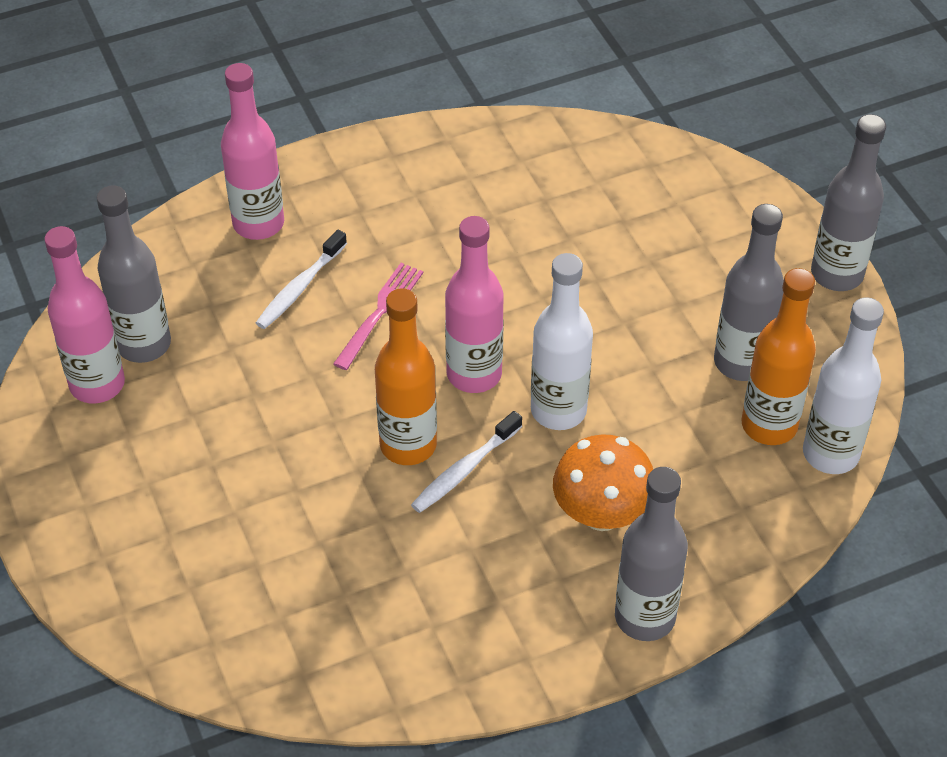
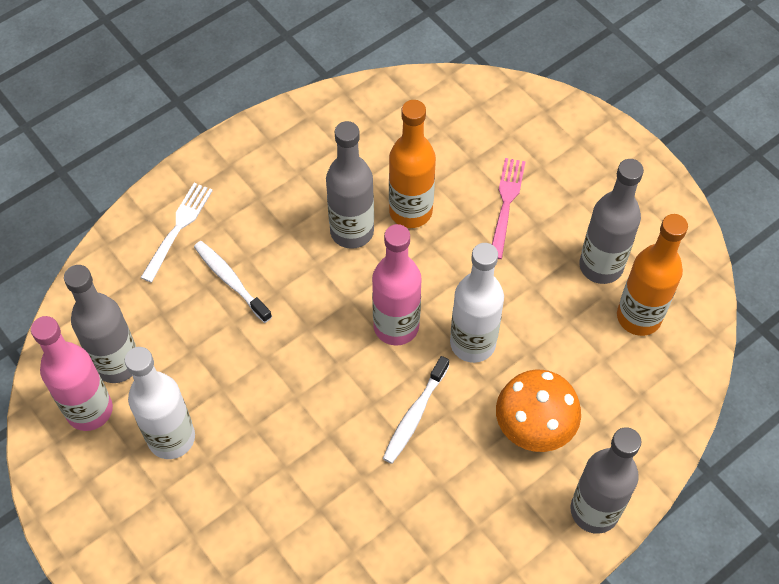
camera: 15 degrees left, 10 degrees up
pink bottle [221,63,284,240] -> white fork [140,183,213,282]
white toothbrush [256,230,347,329] -> white toothbrush turned 120 degrees clockwise [194,241,272,323]
pink fork [333,263,423,370] -> pink fork moved to [492,158,526,259]
orange bottle [375,288,437,465] -> orange bottle moved to [389,100,436,228]
white bottle [803,297,884,474] -> white bottle moved to [125,347,195,459]
grey bottle [811,114,886,291] -> grey bottle moved to [326,121,374,249]

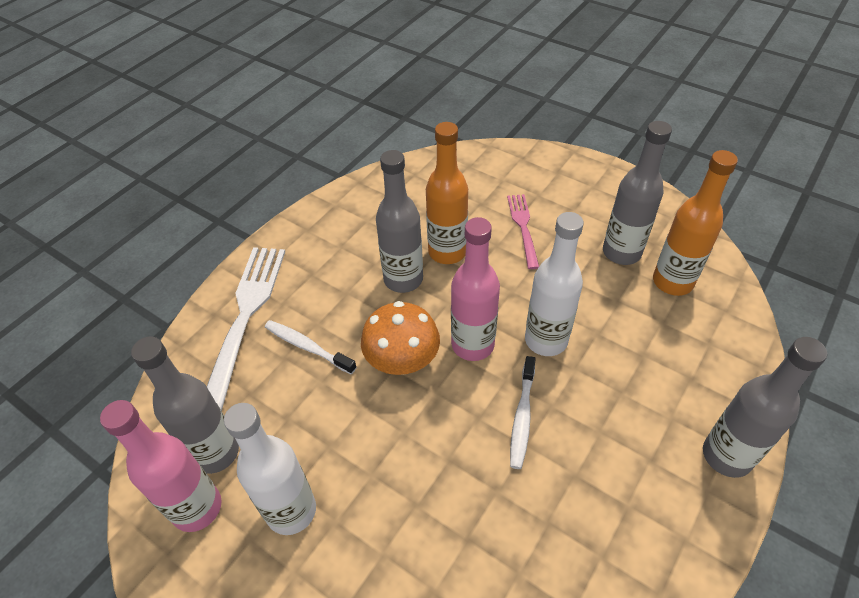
camera: 15 degrees left, 10 degrees down
white fork [140,183,213,282] -> white fork [207,247,285,411], size x1.77
orange mushroom [496,370,581,452] -> orange mushroom moved to [361,301,440,375]

